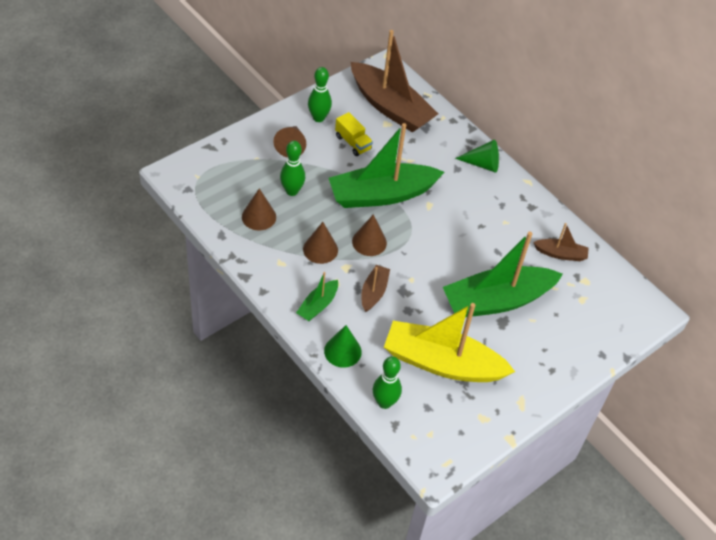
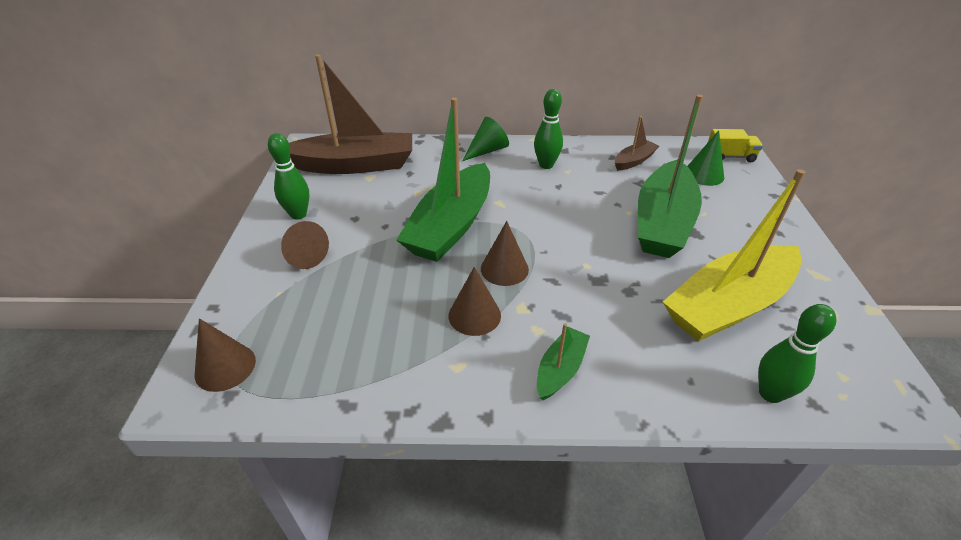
camera: 45 degrees left, 10 degrees down
brown cone [242,189,276,231] -> brown cone moved to [195,318,256,392]
green bowling pin [280,141,305,196] -> green bowling pin moved to [534,89,563,169]
green boat [296,272,338,321] -> green boat turned 135 degrees counterclockwise [537,323,590,400]
green cone [324,325,362,367] -> green cone moved to [687,130,724,186]
yellow truck [335,112,373,156] -> yellow truck moved to [708,129,763,162]
brown boat [362,265,390,312] -> none

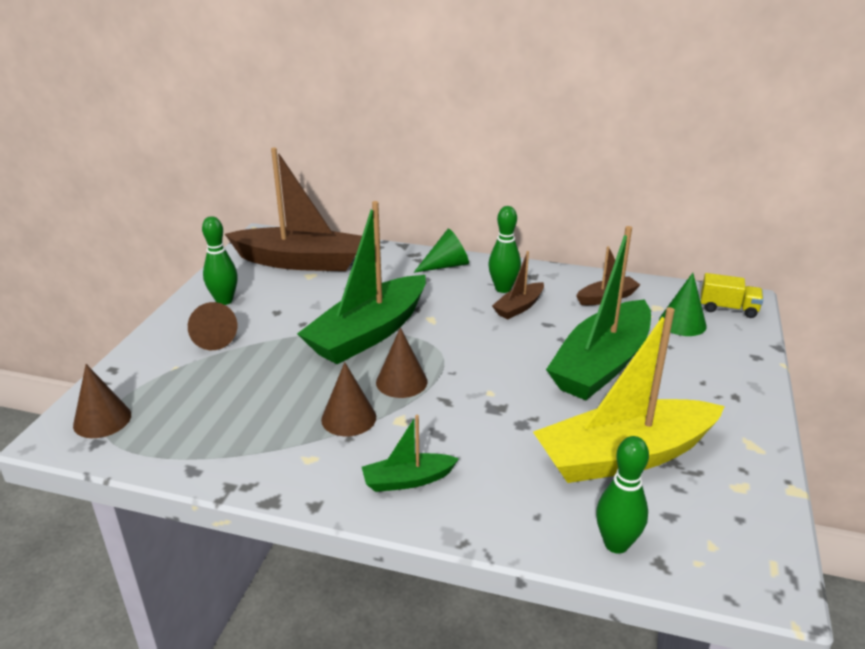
camera: 15 degrees right, 10 degrees down
green boat [537,323,590,400] -> green boat turned 150 degrees counterclockwise [362,415,459,492]
none -> brown boat [492,251,544,319]

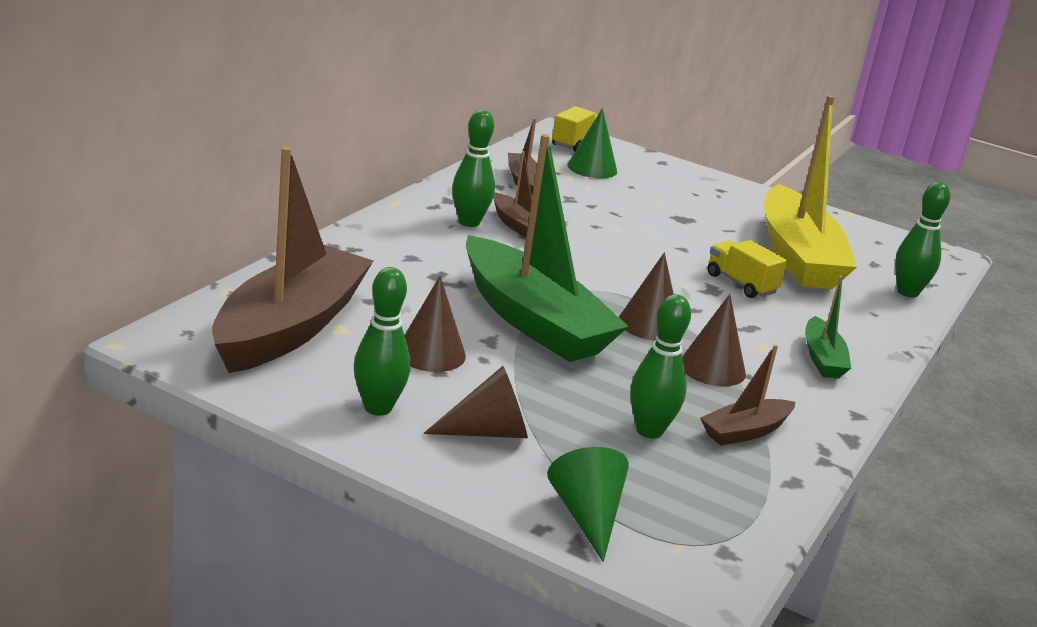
camera: 80 degrees left, 5 degrees down
brown cone [73,364,131,438] -> brown cone moved to [405,276,466,372]
green cone [414,229,469,273] -> green cone moved to [547,447,629,562]
green boat [546,226,651,400] -> none
none -> green bowling pin [630,294,691,439]
none -> brown boat [700,345,795,446]
none -> yellow truck [708,240,787,298]

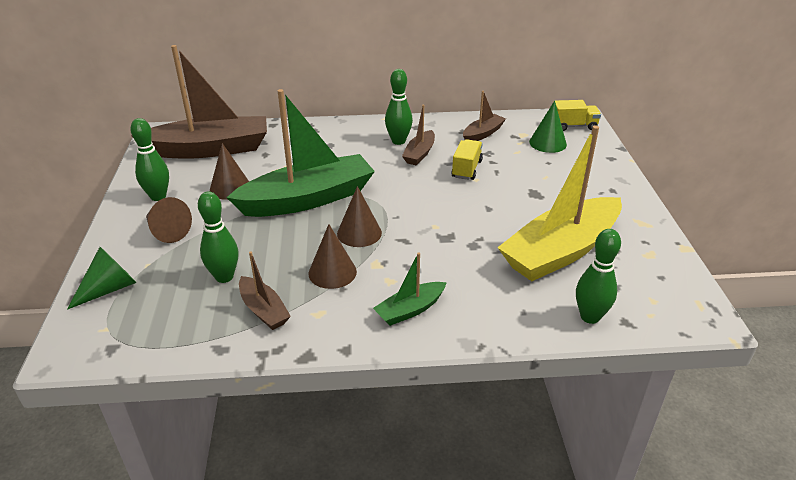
camera: 60 degrees right, 10 degrees up
green boat [466,134,629,362] -> green boat turned 135 degrees counterclockwise [226,89,375,217]
brown boat [700,345,795,446] -> brown boat turned 150 degrees counterclockwise [239,252,291,330]
yellow truck [708,240,787,298] -> yellow truck moved to [451,139,483,180]

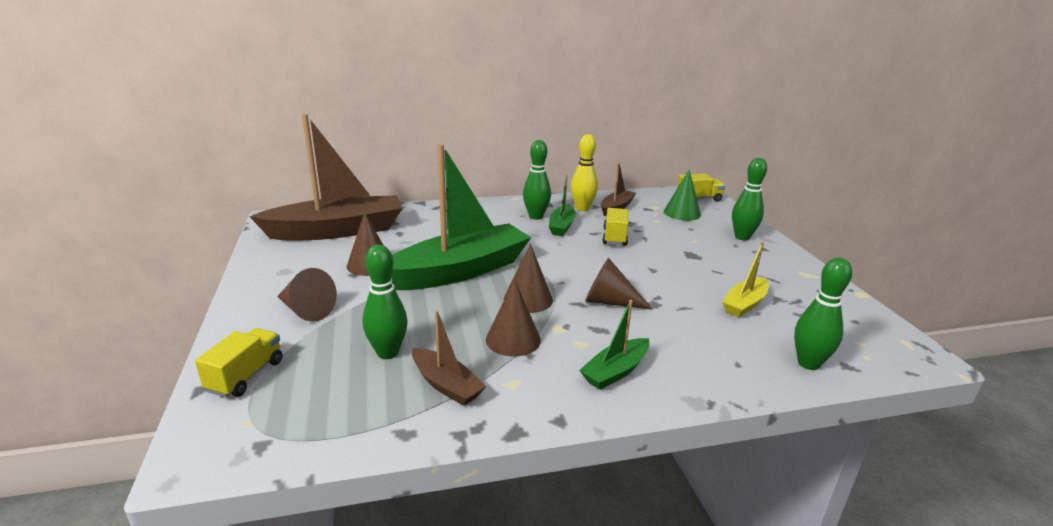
camera: 10 degrees left, 10 degrees down
green cone [67,247,137,310] -> yellow truck [195,328,282,397]
green bowling pin [130,118,169,201] -> green bowling pin moved to [732,158,767,240]
brown boat [402,105,435,165] -> green boat [549,174,576,236]
yellow boat [497,126,622,281] -> yellow boat [722,242,769,317], size x0.46
none -> yellow bowling pin [571,134,598,211]
none -> brown cone [585,258,653,310]

